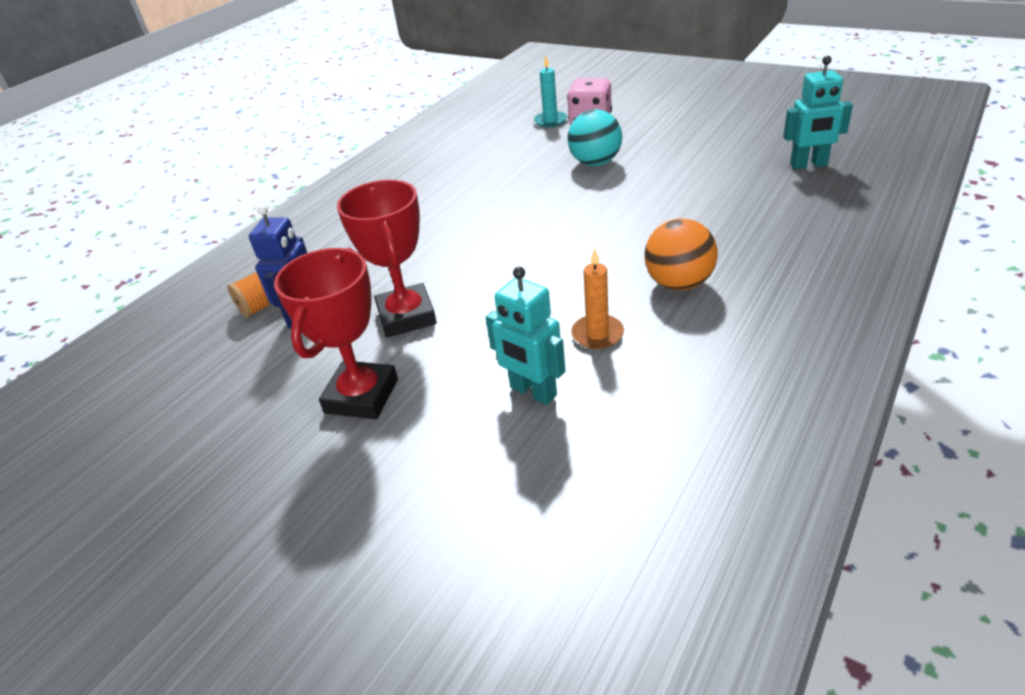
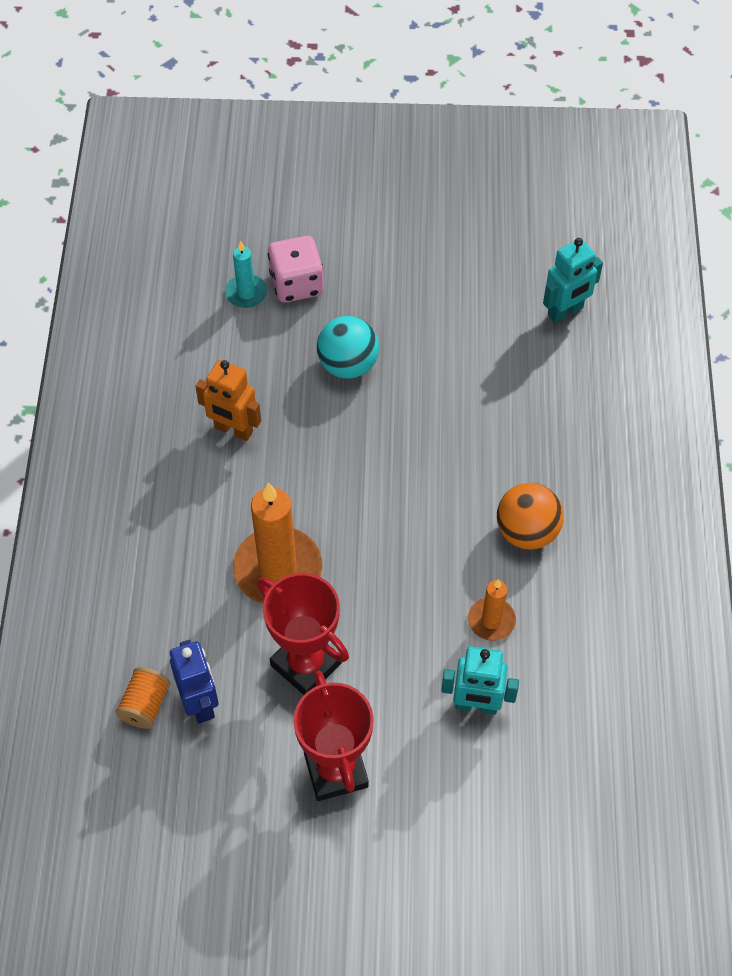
camera: 35 degrees left, 20 degrees up
none -> orange robot [195,360,261,441]
none -> orange candle [233,482,322,604]

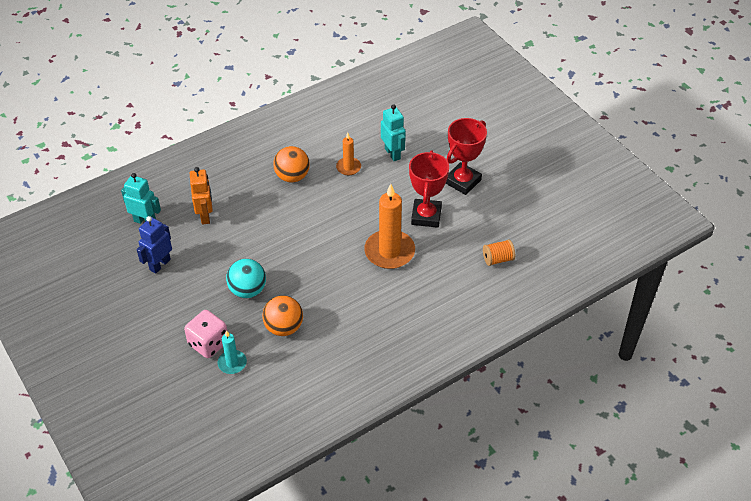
camera: 125 degrees left, 10 degrees down
blue robot [170,640,218,723] -> blue robot moved to [137,216,172,274]
orange robot [195,360,261,441] -> orange robot moved to [190,167,213,225]
none -> orange ball [262,295,303,336]

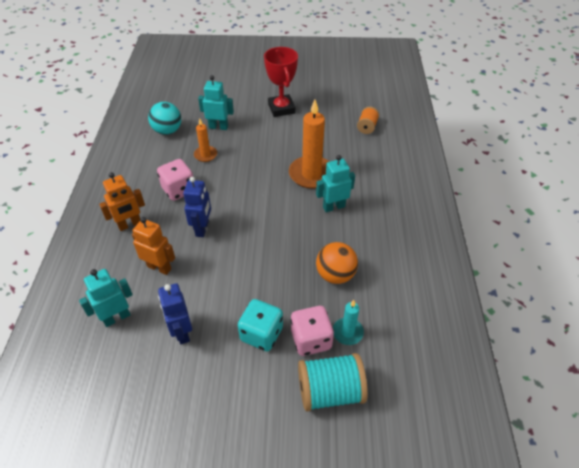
camera: 55 degrees left, 0 degrees up
turquoise ball [226,259,266,298] -> turquoise ball moved to [148,102,181,135]
orange ball [273,146,310,182] -> pink dice [157,159,193,201]
red trophy [409,150,449,228] -> none
none -> orange robot [99,172,145,231]
none -> blue robot [183,177,211,237]
none -> turquoise dice [238,299,283,352]
none -> turquoise spool [298,353,368,411]
none -> turquoise robot [316,155,355,212]

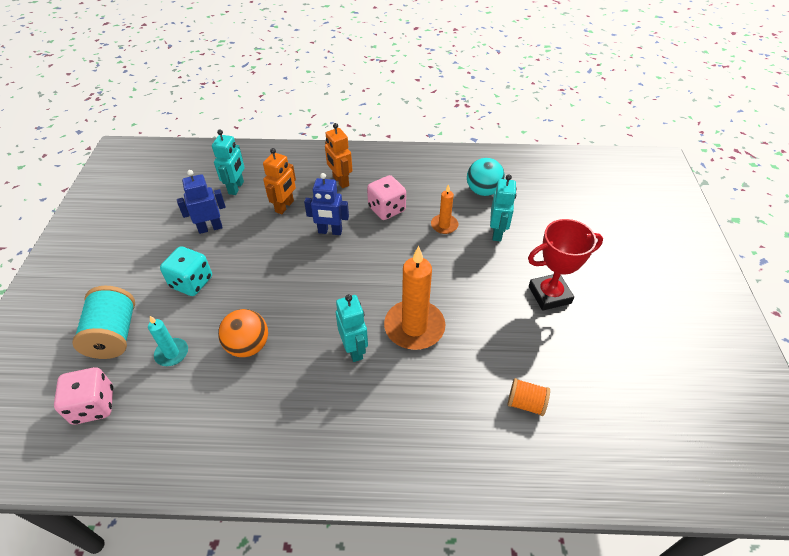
camera: 90 degrees right, 0 degrees up
turquoise robot [79,269,133,327] -> turquoise robot turned 45 degrees clockwise [212,129,245,195]
pink dice [291,306,334,356] -> pink dice moved to [54,367,113,425]

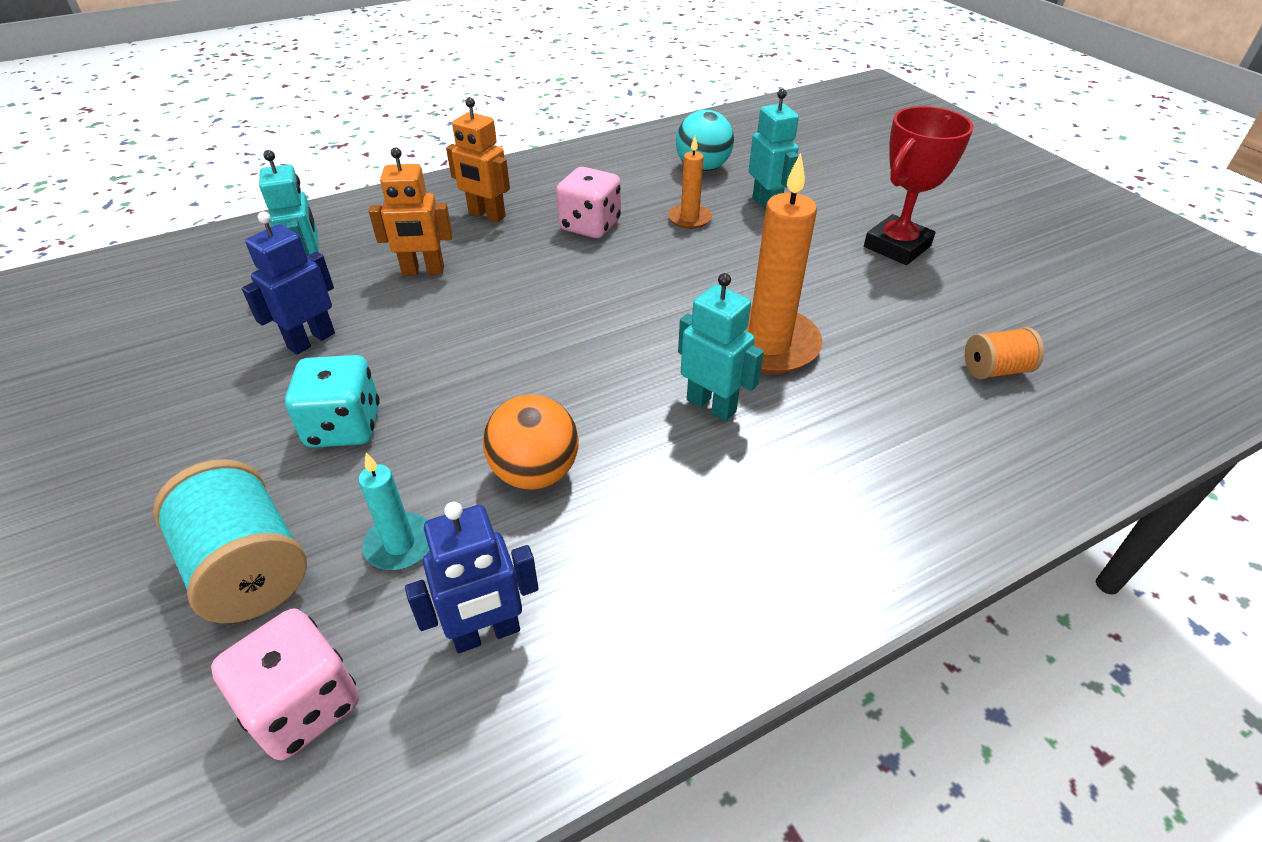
camera: 30 degrees left, 5 degrees down
orange robot [263,148,296,214] -> orange robot turned 90 degrees clockwise [369,148,453,276]
blue robot [304,173,349,235] -> blue robot moved to [405,502,539,653]

